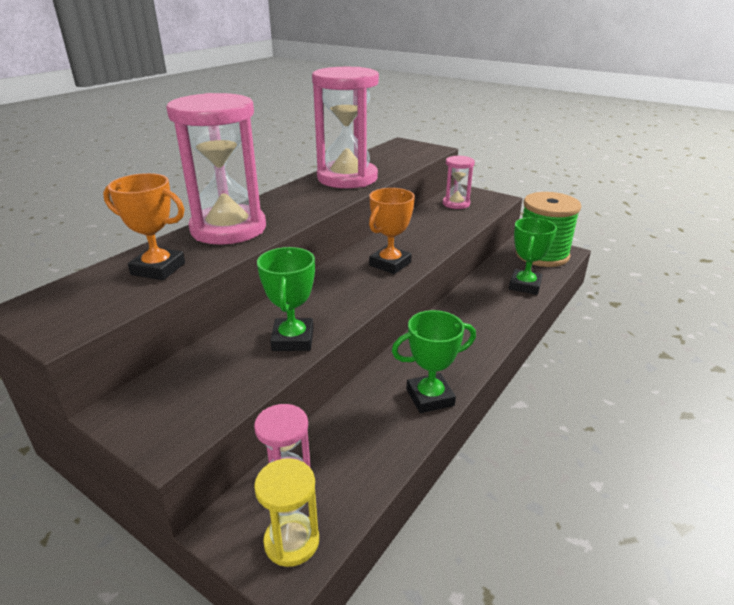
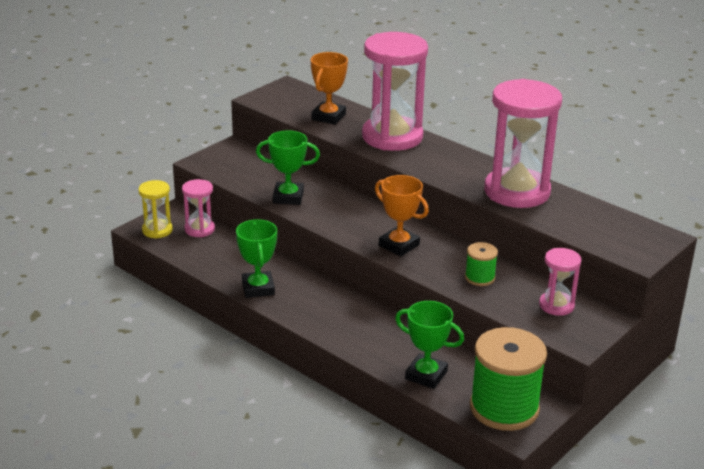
camera: 95 degrees right, 0 degrees up
none -> green spool [465,242,498,286]

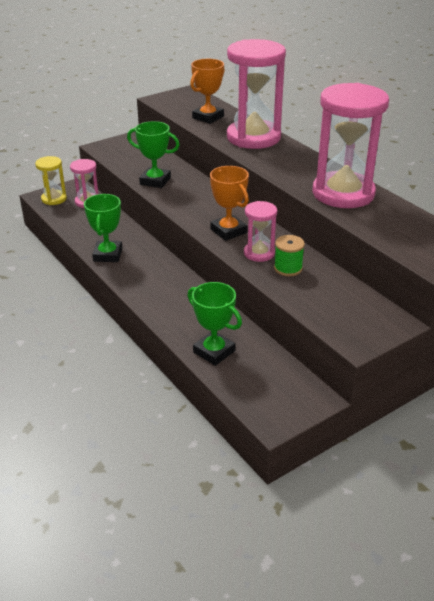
camera: 15 degrees right, 5 degrees up
green spool [470,327,547,431] -> none
pink hourglass [539,248,582,316] -> pink hourglass moved to [244,201,277,262]

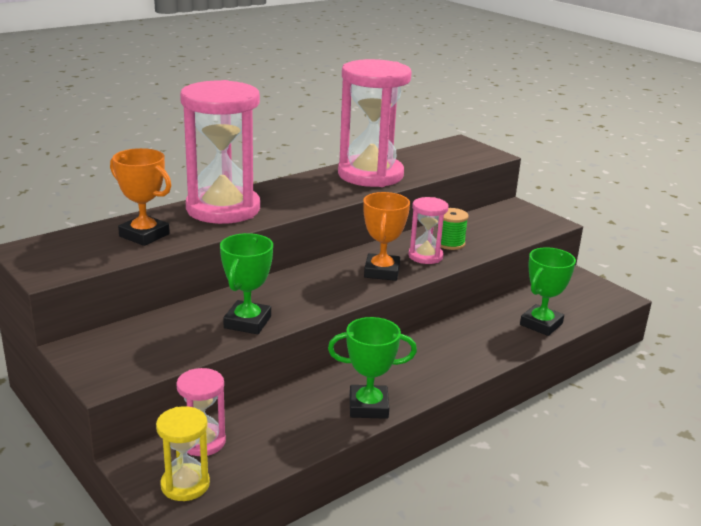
camera: 95 degrees left, 10 degrees down
orange trophy [210,166,249,241] -> orange trophy turned 45 degrees counterclockwise [363,192,410,281]

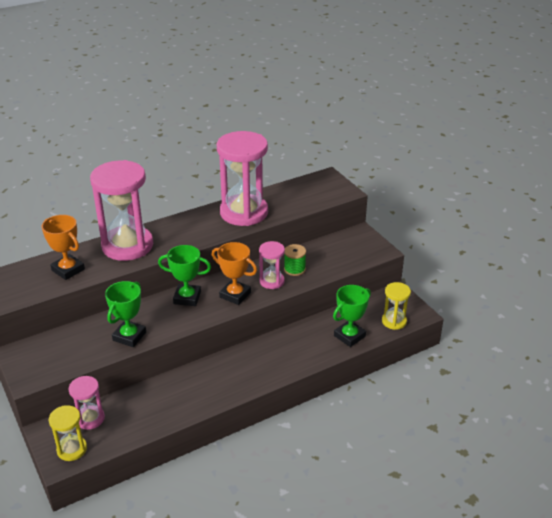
camera: 10 degrees right, 10 degrees up
green trophy [328,317,417,419] -> green trophy moved to [158,245,211,306]
orange trophy [363,192,410,281] -> orange trophy turned 75 degrees counterclockwise [212,242,257,305]
none -> yellow hourglass [382,282,411,330]

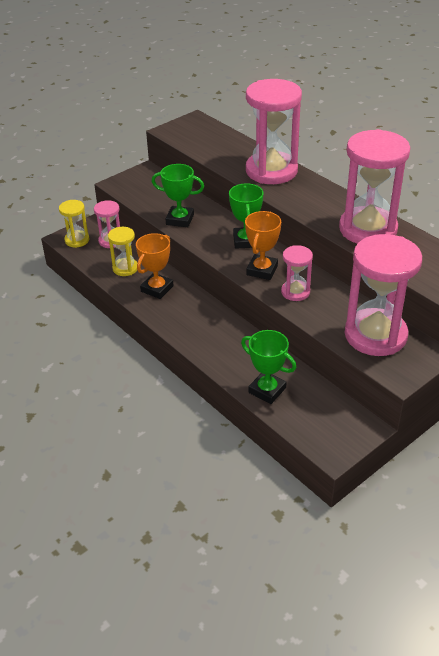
camera: 80 degrees right, 5 degrees up
orange trophy [42,215,85,280] -> orange trophy moved to [136,233,174,299]
green spool [284,244,306,276] -> none
yellow hourglass [382,282,411,330] -> yellow hourglass moved to [108,227,137,276]
none -> pink hourglass [345,234,422,356]

